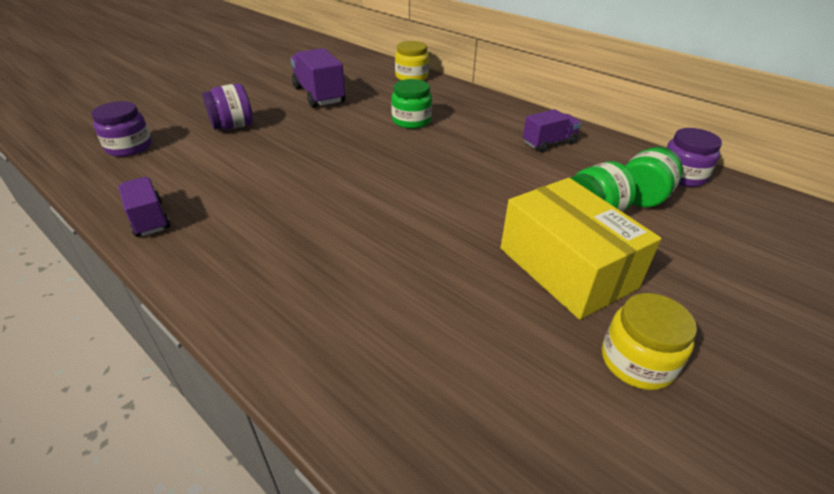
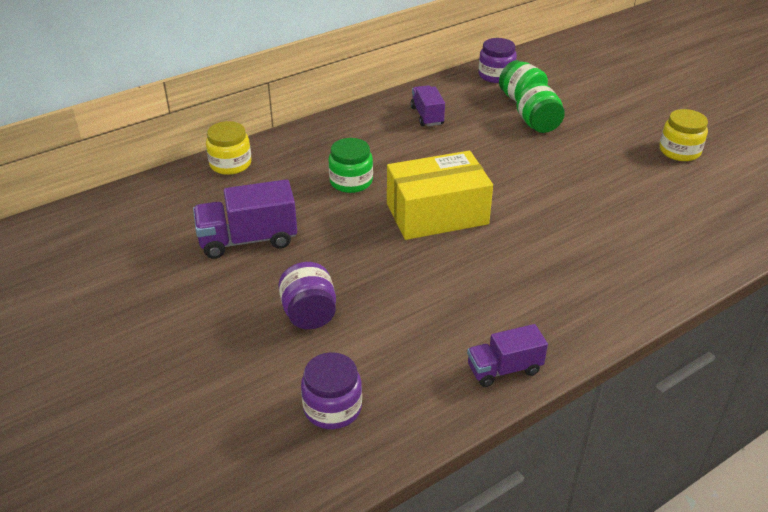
camera: 75 degrees left, 0 degrees up
yellow box [501,178,661,320] -> yellow box moved to [387,151,493,240]

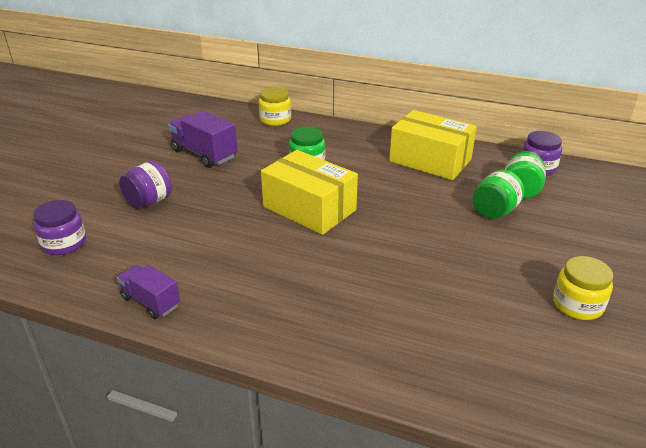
camera: 55 degrees right, 5 degrees down
purple truck [411,85,445,126] -> yellow box [389,110,477,180]

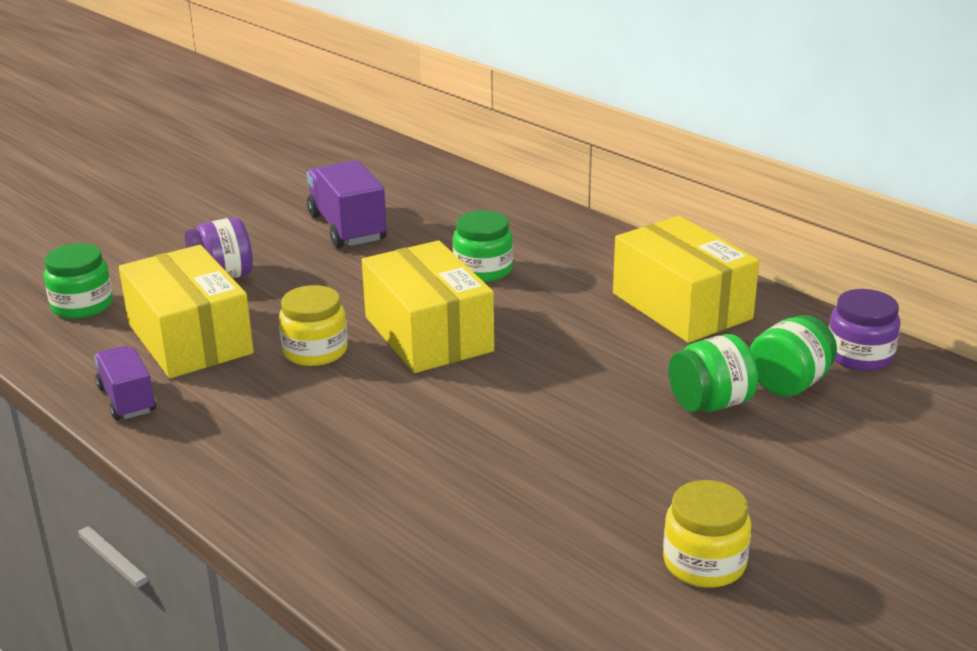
camera: 25 degrees right, 5 degrees down
purple jar [33,200,86,255] -> green jar [44,243,113,319]
yellow jar [259,87,291,126] -> yellow jar moved to [279,285,348,366]
none -> yellow box [119,245,254,378]

